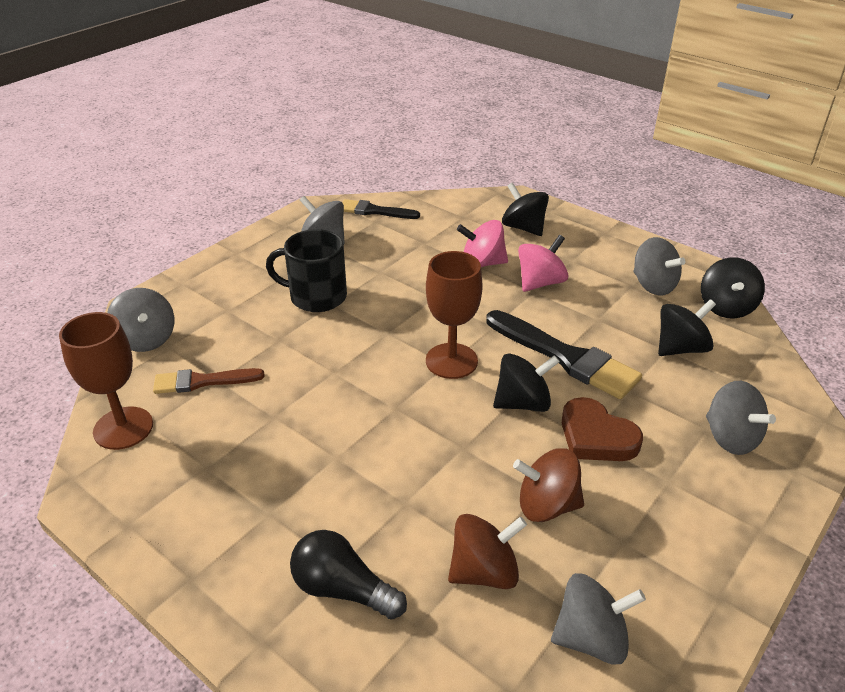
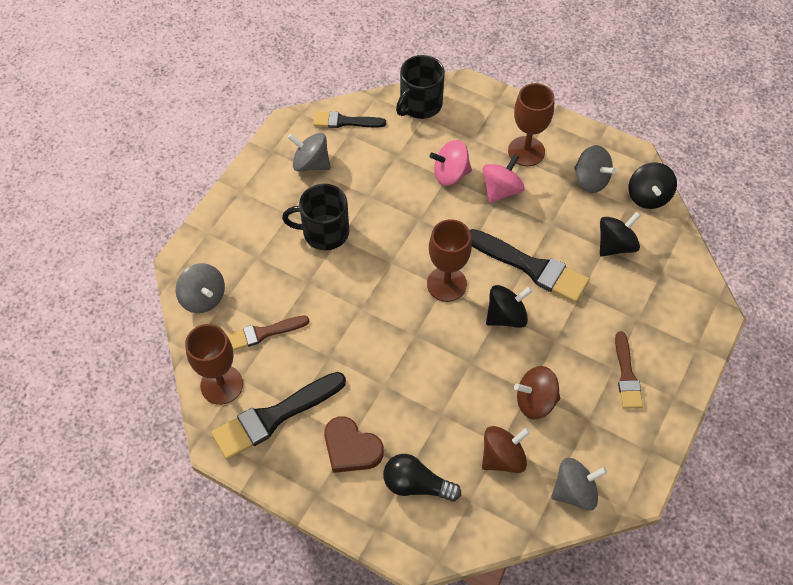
camera: 10 degrees left, 20 degrees up
black spinning top [502,182,549,236] -> none
brown heart [562,397,643,461] -> brown heart moved to [324,416,384,473]
grey spinning top [706,381,776,455] -> none
none -> black brush [211,372,346,460]
none -> black mug [396,55,445,119]
none -> brown goblet [508,83,555,166]
none -> brown brush [615,331,643,409]

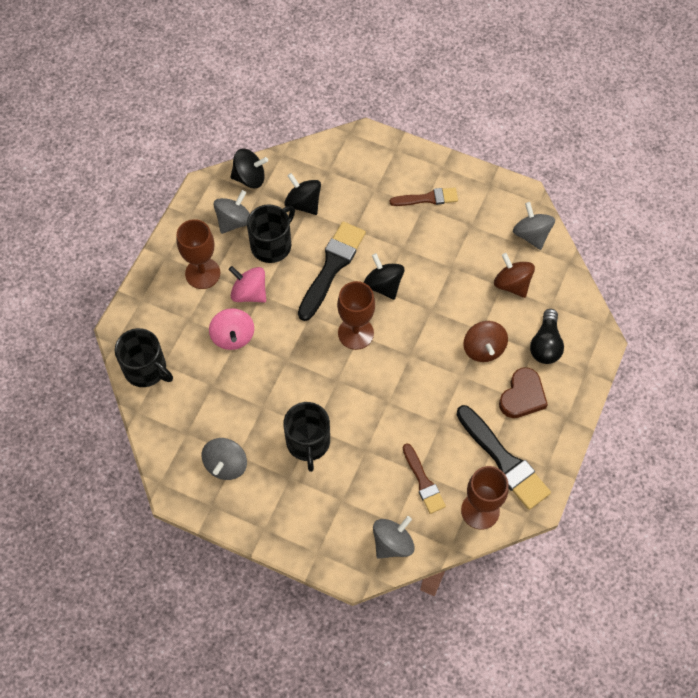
camera: 95 degrees left, 5 degrees up
black brush [313,111,386,128] -> none
brown spinning top [514,366,560,419] -> brown spinning top moved to [463,321,508,362]
none -> black mug [247,204,295,263]

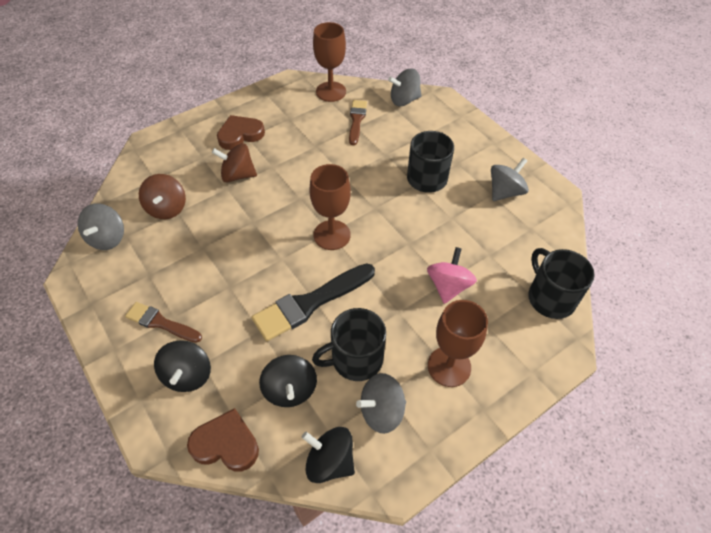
camera: 150 degrees left, 10 degrees down
pink spinning top [229,266,266,303] -> none
black spinning top [364,253,404,300] -> black spinning top moved to [154,340,211,392]
black brush [456,405,551,510] -> none
brown spinning top [463,321,508,362] -> brown spinning top turned 105 degrees counterclockwise [212,143,257,182]
black light bulb [530,309,564,364] -> none
none -> brown heart [187,408,259,472]

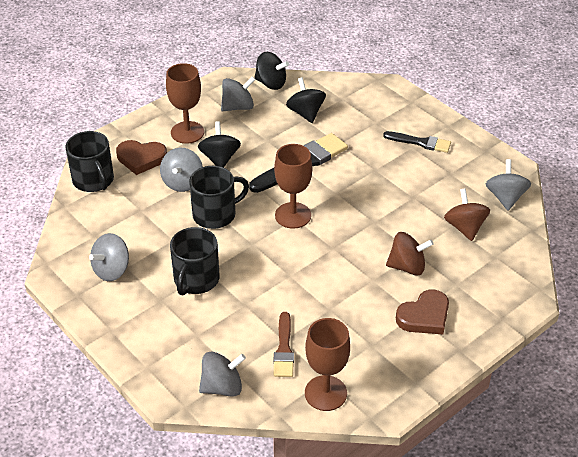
camera: 175 degrees right, 10 degrees down
brown brush [125,302,202,343] -> black brush [383,131,451,153]
black spinning top [154,340,211,392] -> black spinning top moved to [198,121,241,168]
brown heart [187,408,259,472] -> brown heart moved to [116,140,167,175]
black mug [312,308,386,381] -> black mug moved to [189,166,249,229]
pink spinning top [427,247,477,304] -> grey spinning top [160,148,203,192]

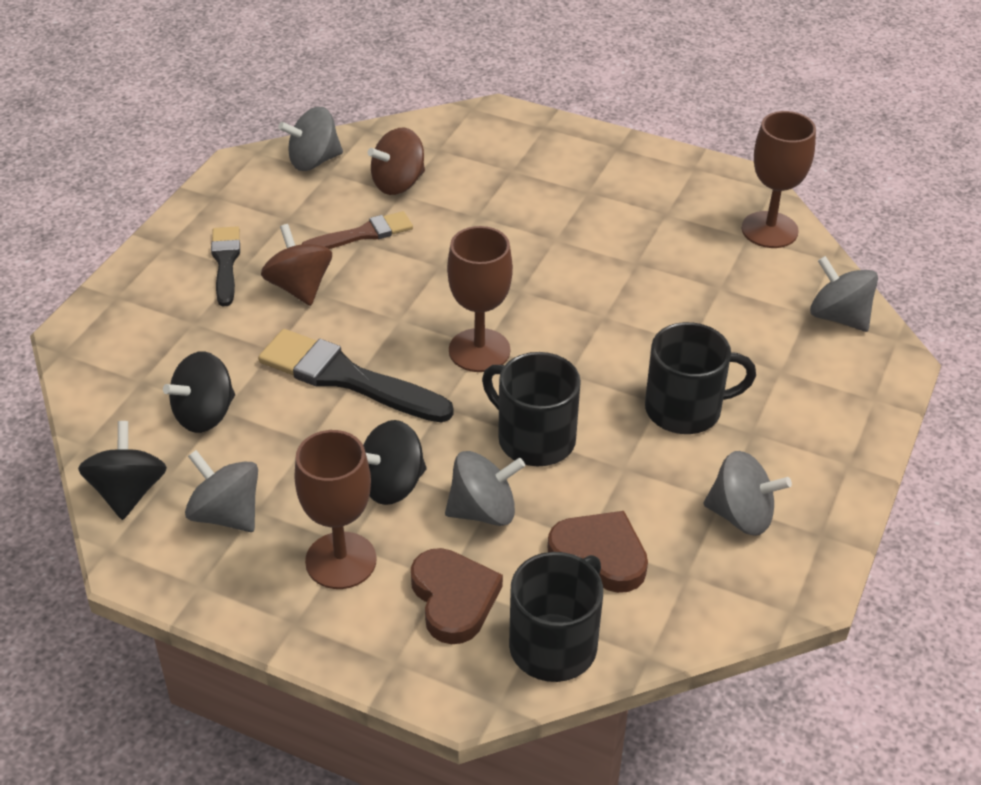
camera: 115 degrees left, 0 degrees up
brown brush [274,312,294,377] -> brown brush moved to [301,211,413,249]
brown spinning top [386,232,434,275] -> brown spinning top moved to [261,224,332,306]
brown heart [396,290,449,334] -> brown heart moved to [548,511,648,593]

